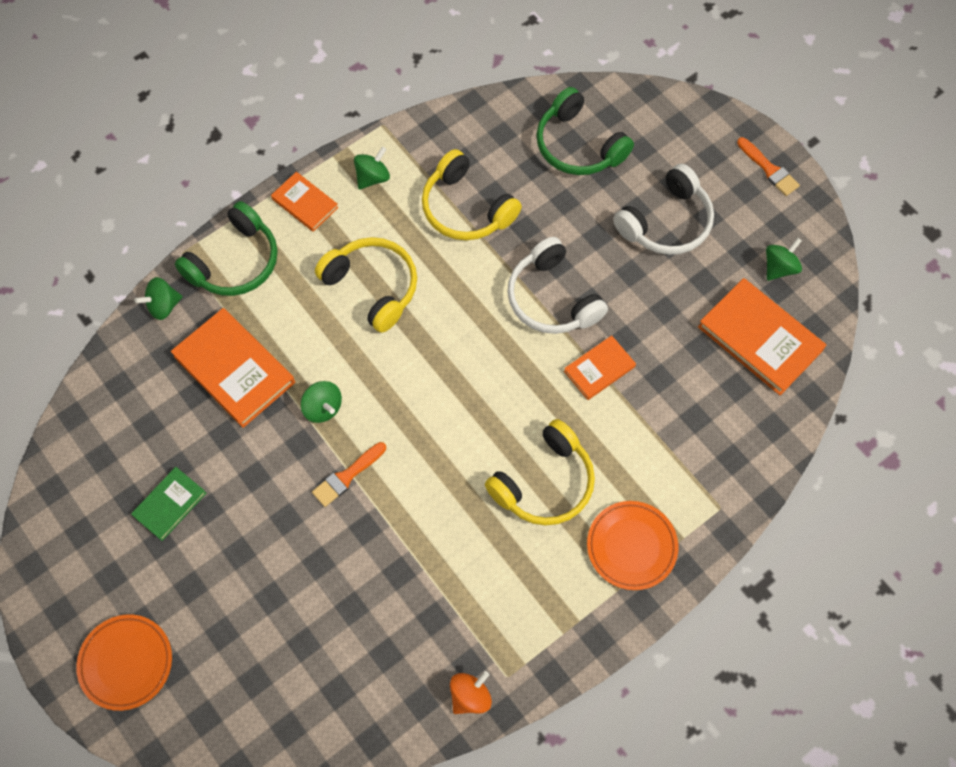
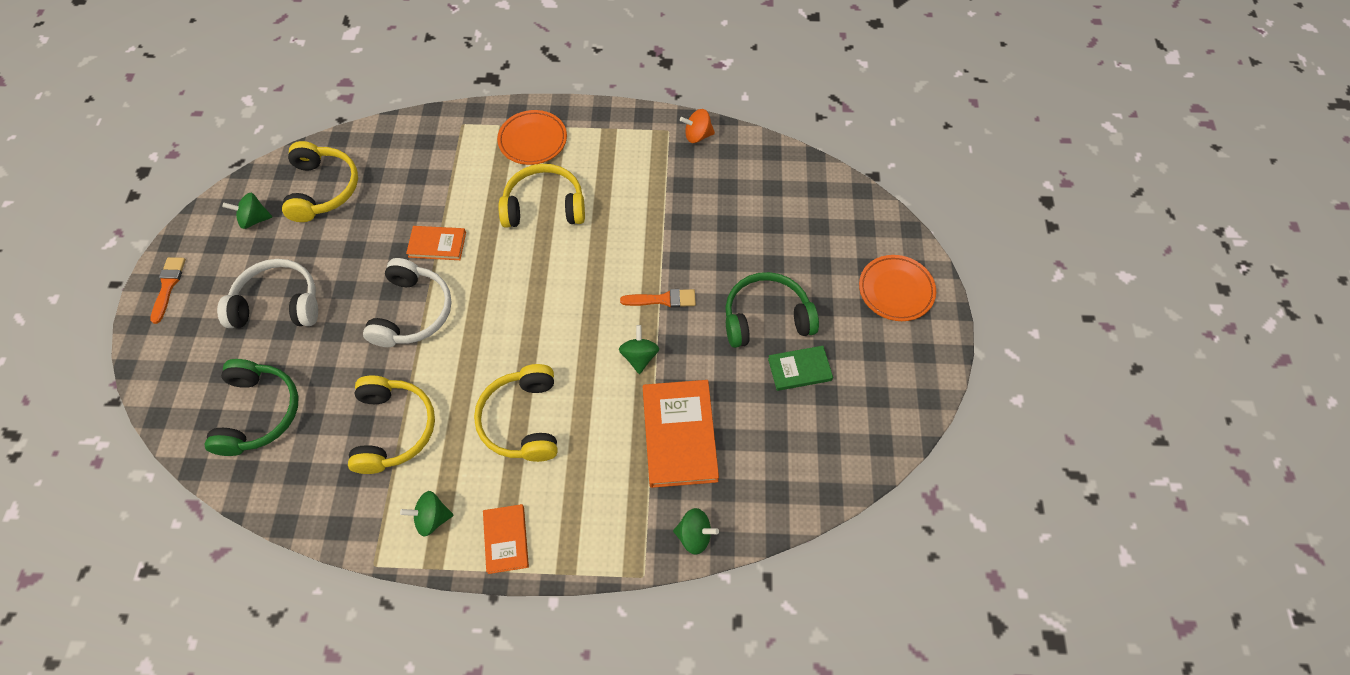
camera: 140 degrees left, 5 degrees down
green headphones [175,201,277,296] -> green headphones moved to [725,272,819,348]
orange book [698,278,826,395] -> yellow headphones [282,141,358,222]

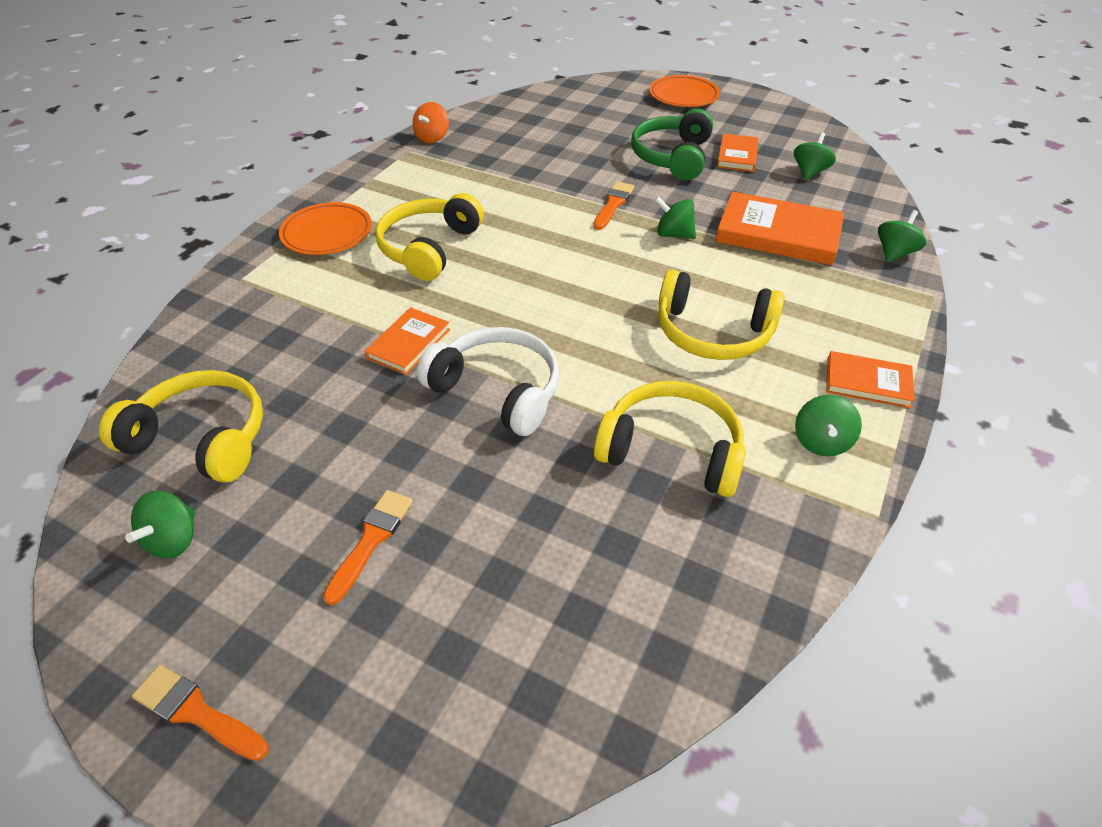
camera: 65 degrees left, 15 degrees down
green headphones [204,359,299,456] -> none
white headphones [217,259,318,328] -> orange brush [323,490,413,605]
green book [768,346,833,391] -> orange book [717,134,759,172]
none -> green spinning top [794,132,836,180]

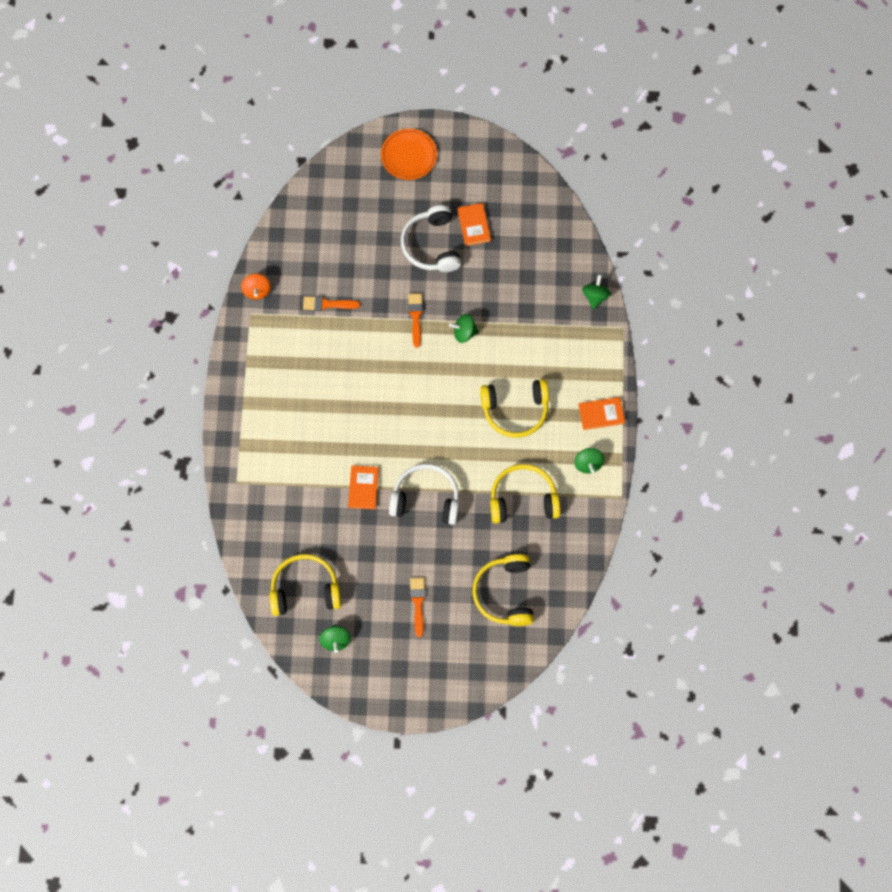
camera: 25 degrees left, 25 degrees up
orange brush [132,665,269,761] -> orange brush moved to [303,296,360,311]
orange plate [279,202,372,255] -> none
yellow headphones [375,193,484,281] -> yellow headphones moved to [472,554,534,626]
green headphones [631,109,713,180] -> white headphones [401,205,461,272]
orange book [715,191,844,265] -> none
green spinning top [794,132,836,180] -> none

